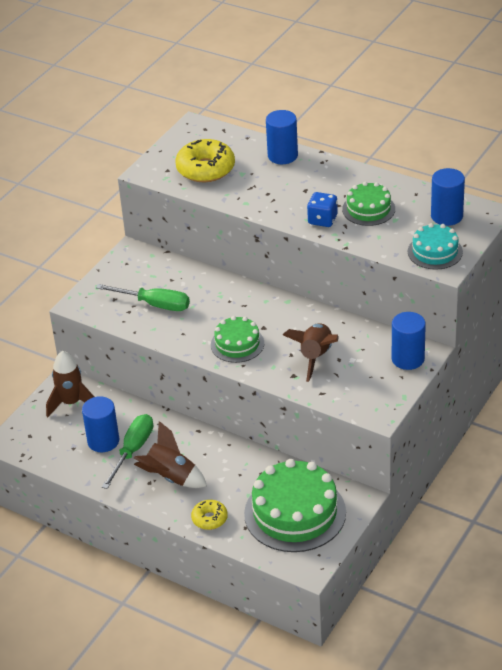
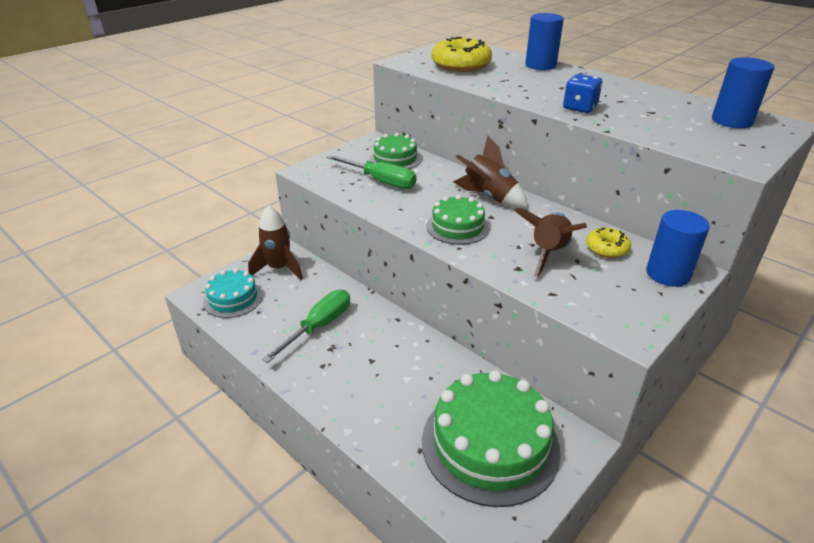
camera: 10 degrees right, 5 degrees down
blue cylinder [82,396,119,452] -> none
brown rocket [134,421,207,488] -> brown rocket moved to [453,136,528,208]
yellow donut [191,500,228,530] -> yellow donut moved to [586,228,631,258]
green cake [342,182,395,226] -> green cake moved to [370,133,421,169]
turquoise cake [408,223,463,270] -> turquoise cake moved to [203,269,263,318]

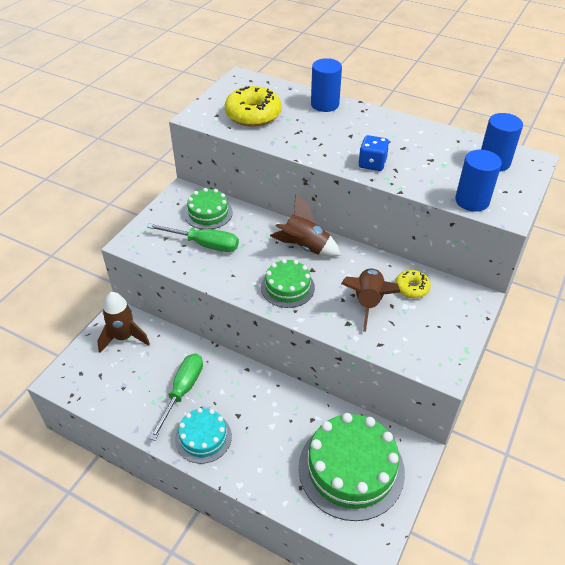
camera: 15 degrees left, 10 degrees up
turquoise cake [203,269,263,318] -> turquoise cake moved to [175,408,232,464]
blue cylinder [646,210,710,287] -> blue cylinder moved to [455,150,502,212]

